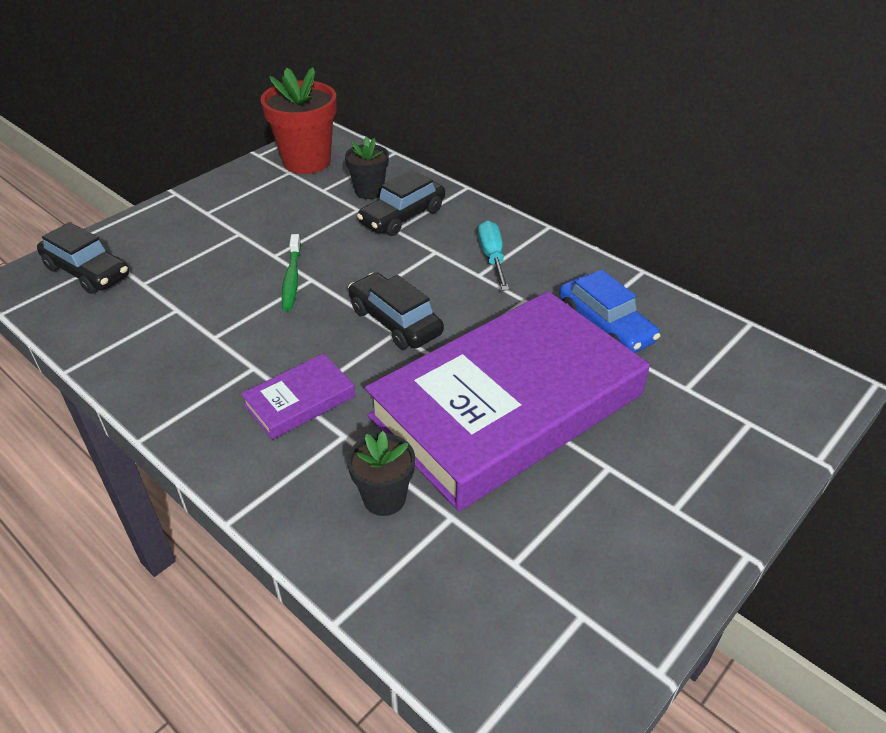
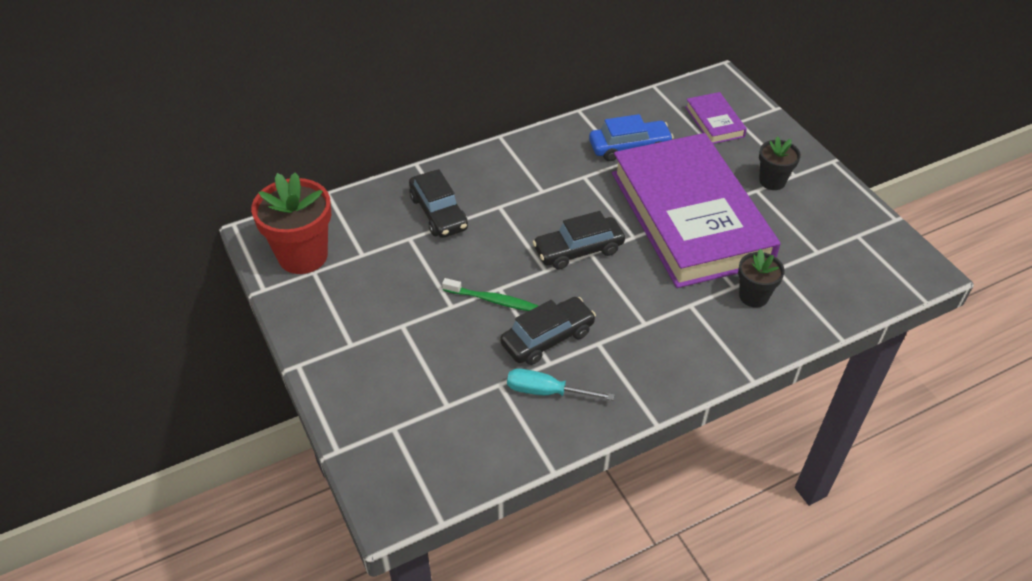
camera: 70 degrees left, 5 degrees up
black car [37,222,129,294] -> black car moved to [500,297,596,365]
purple book [241,353,355,440] -> purple book moved to [685,92,747,144]
black flower pot [345,136,389,199] -> black flower pot moved to [759,136,801,190]
turquoise screwdriver [478,220,509,291] -> turquoise screwdriver moved to [507,368,614,400]

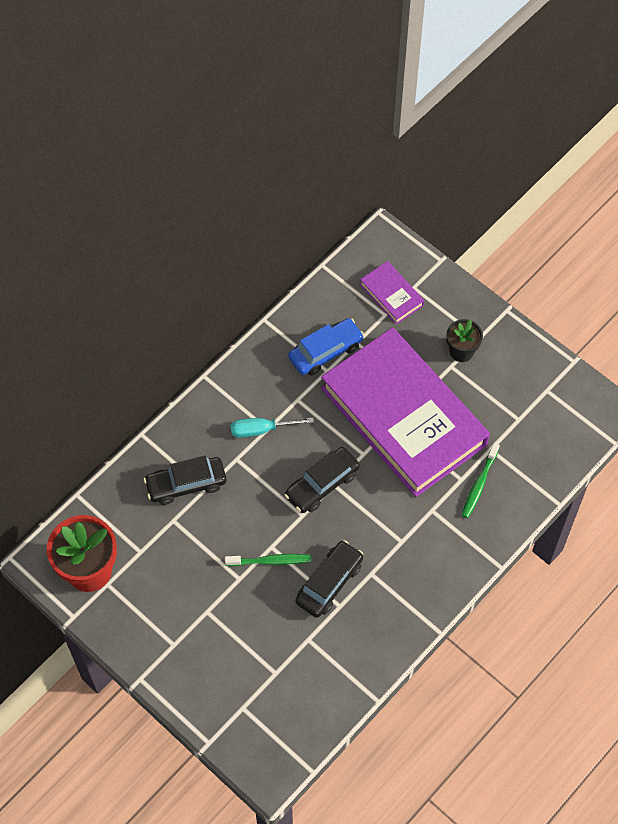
camera: 20 degrees left, 15 degrees up
black car [409,169,468,238] -> black car turned 120 degrees clockwise [144,455,227,505]
turquoise screwdriver [507,368,614,400] -> turquoise screwdriver moved to [231,418,314,438]
black flower pot [738,249,785,308] -> green toothbrush [462,443,500,518]

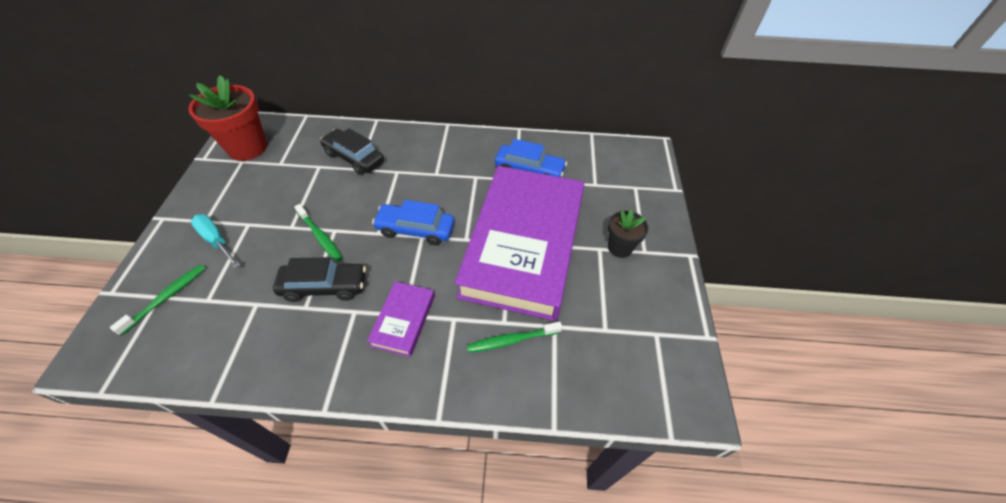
camera: 50 degrees right, 10 degrees down
turquoise screwdriver [231,418,314,438] -> turquoise screwdriver moved to [191,214,240,268]
black car [284,447,360,513] -> blue car [372,200,455,245]
purple book [360,261,424,324] -> purple book moved to [367,282,435,357]
none -> green toothbrush [110,264,206,336]

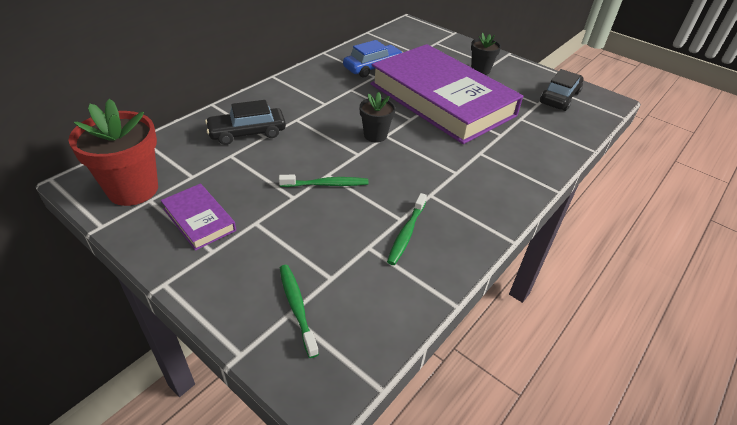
camera: 55 degrees left, 10 degrees down
turquoise screwdriver [191,214,240,268] -> none
black car [273,257,366,302] -> black car moved to [540,69,584,111]
purple book [367,282,435,357] -> purple book moved to [161,184,236,251]
blue car [372,200,455,245] -> black flower pot [359,92,396,143]
green toothbrush [467,322,562,353] -> green toothbrush moved to [387,193,427,265]

